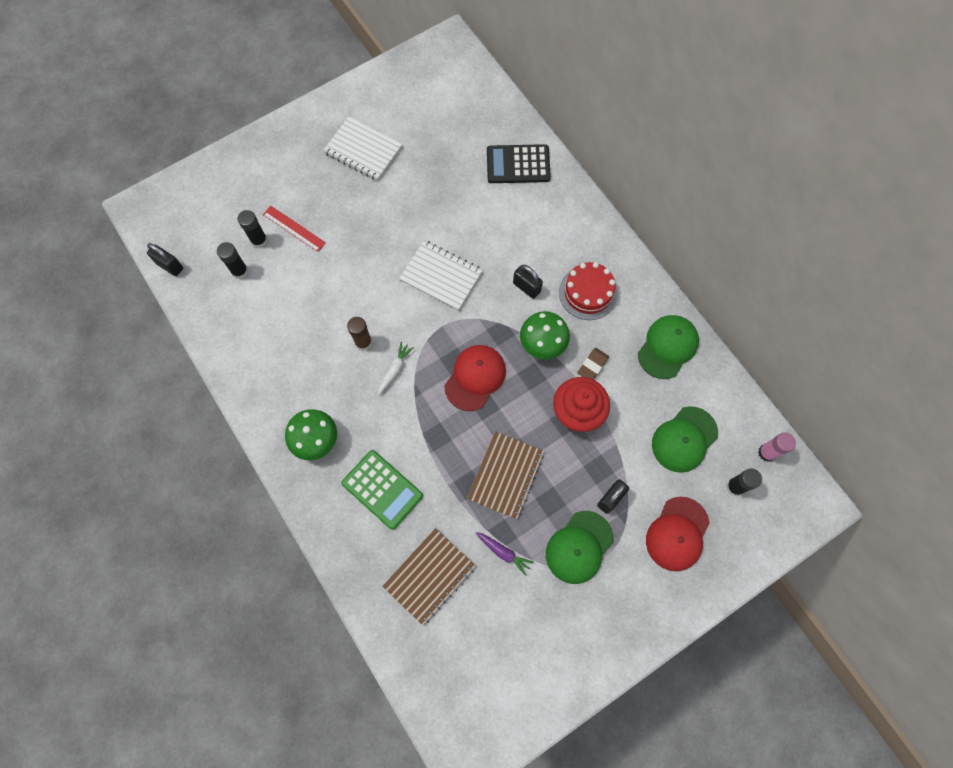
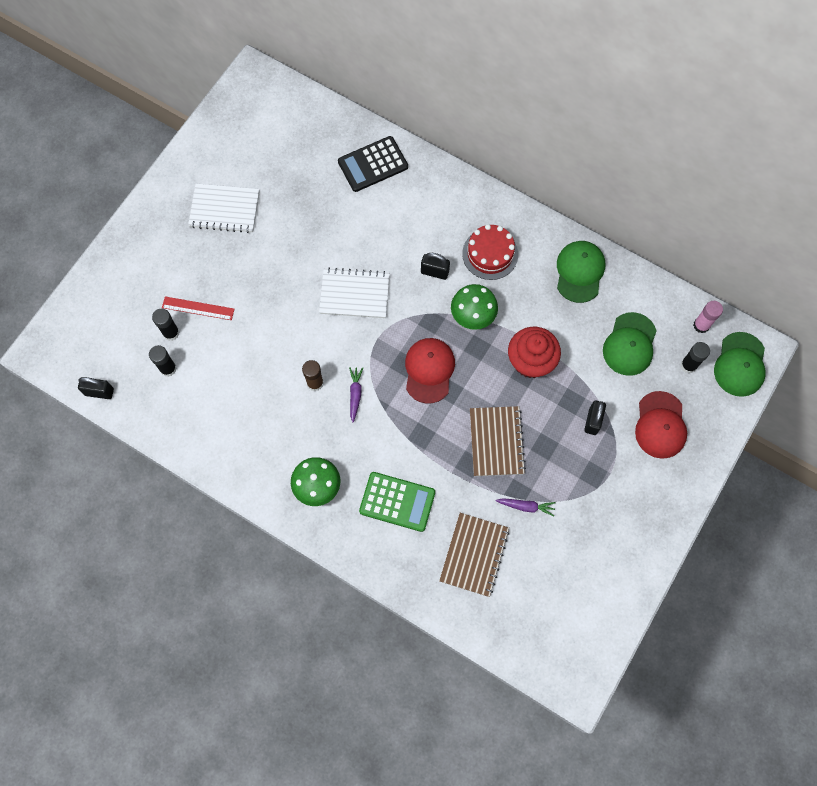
camera: 25 degrees left, 0 degrees up
white carrot [378,341,414,395] -> purple carrot [349,367,363,423]
green cap [546,511,613,584] -> green cap moved to [714,332,766,397]
brown eraser [577,348,609,380] -> none

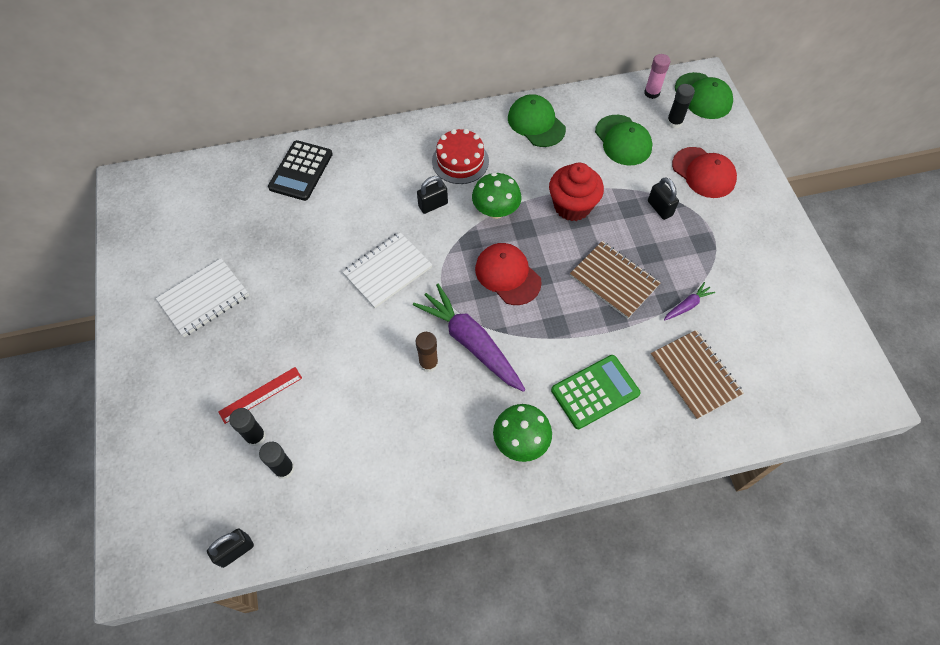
camera: 45 degrees left, 10 degrees down
purple carrot [349,367,363,423] -> purple carrot [413,284,526,392], size x2.22

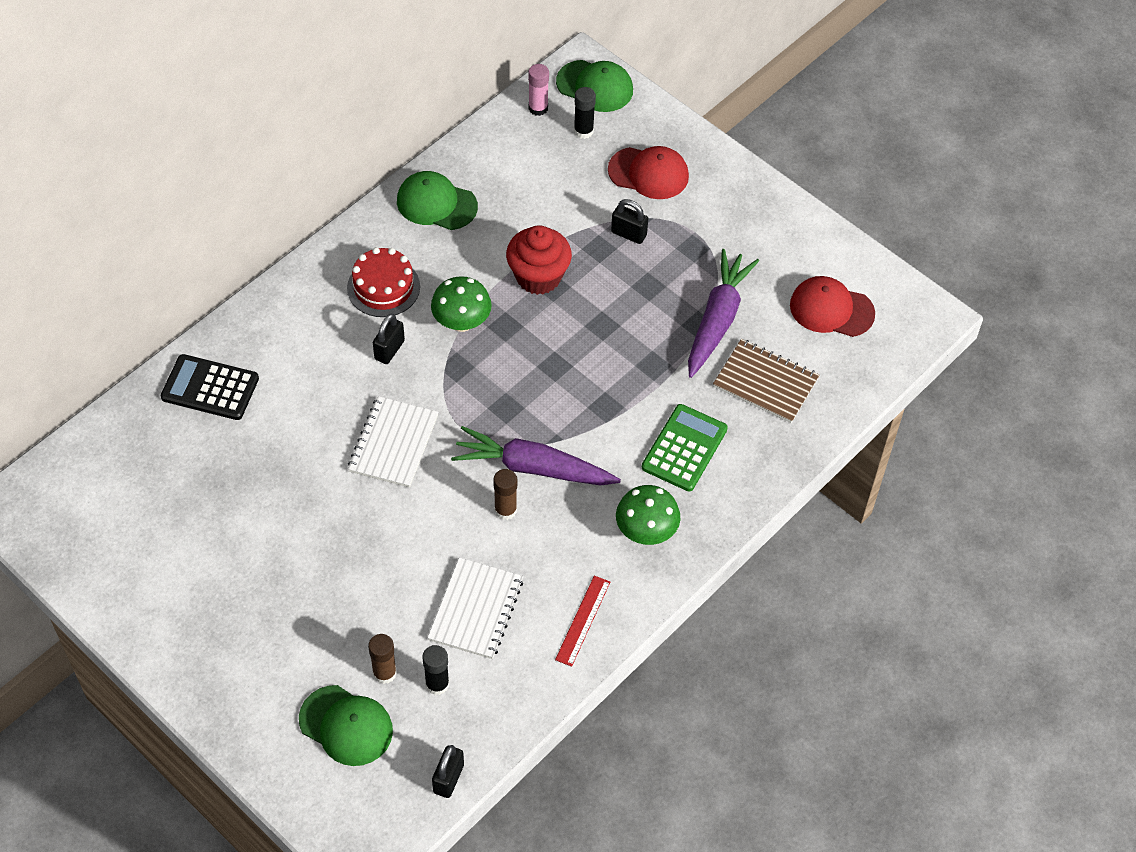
camera: 35 degrees left, 5 degrees down
white notebook [156,258,249,337] -> white notebook moved to [428,557,523,659]
red ruler [218,367,302,424] -> red ruler moved to [555,576,610,667]
black glue stick [229,408,266,446] -> brown glue stick [368,634,397,684]
black calculator [268,140,333,201] -> black calculator turned 120 degrees clockwise [161,354,259,420]
red cap [475,243,542,305] -> red cap moved to [790,276,875,337]
brown notebook [570,241,661,319] -> none
green cap [595,115,653,165] -> green cap moved to [299,685,393,766]
purple carrot [664,282,715,321] -> purple carrot [688,249,759,378], size x2.22

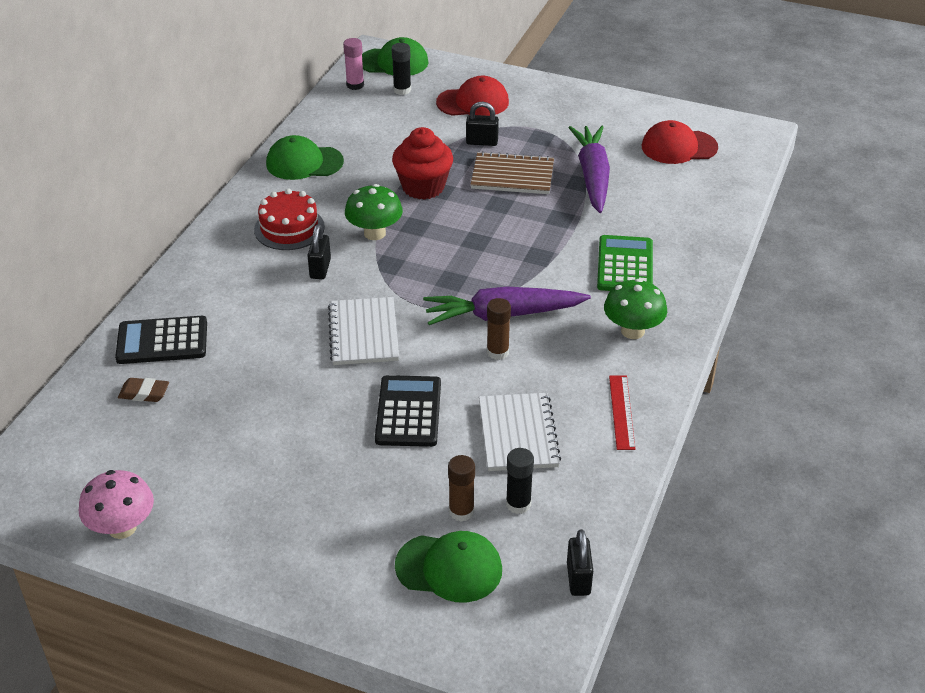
camera: 20 degrees left, 15 degrees down
brown notebook [713,339,819,423] -> brown notebook moved to [470,151,554,194]
none -> pink mushroom [79,470,154,539]
none -> brown eraser [118,378,169,402]
none -> black calculator [375,375,441,447]

